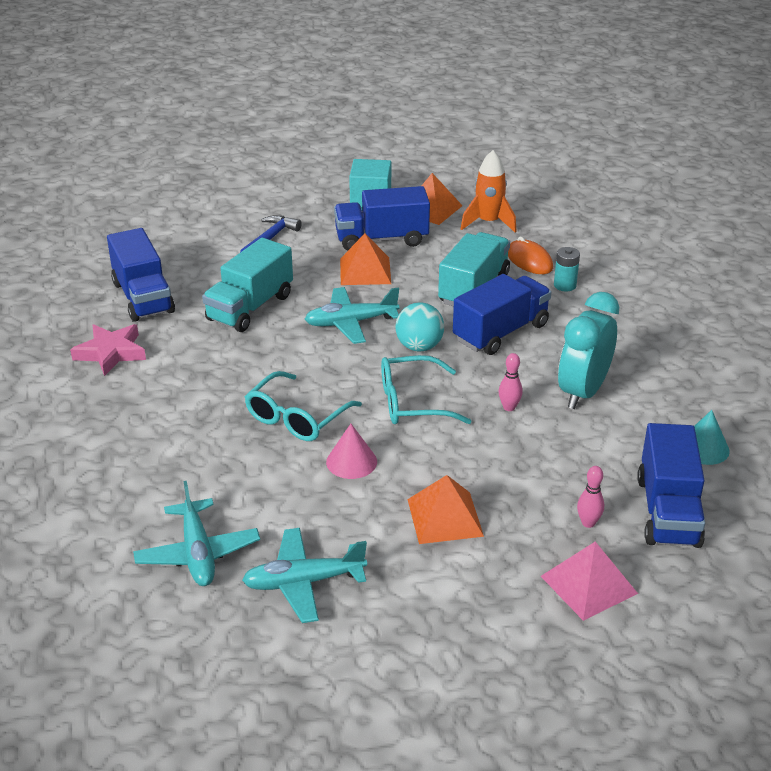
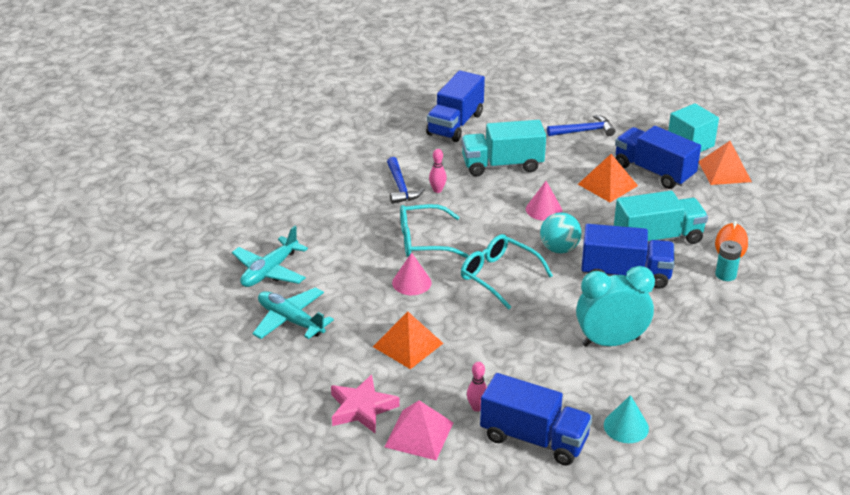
camera: 50 degrees right, 0 degrees up
pink star [70,324,146,376] -> pink star moved to [331,374,400,433]
turquoise plane [305,287,399,344] -> pink cone [526,181,562,221]
orange rocket [461,150,517,232] -> none
pink bowling pin [499,353,523,411] -> pink bowling pin moved to [429,149,447,193]
blue truck [637,423,705,548] -> blue truck turned 120 degrees counterclockwise [480,373,592,466]
none -> blue hammer [387,157,425,204]

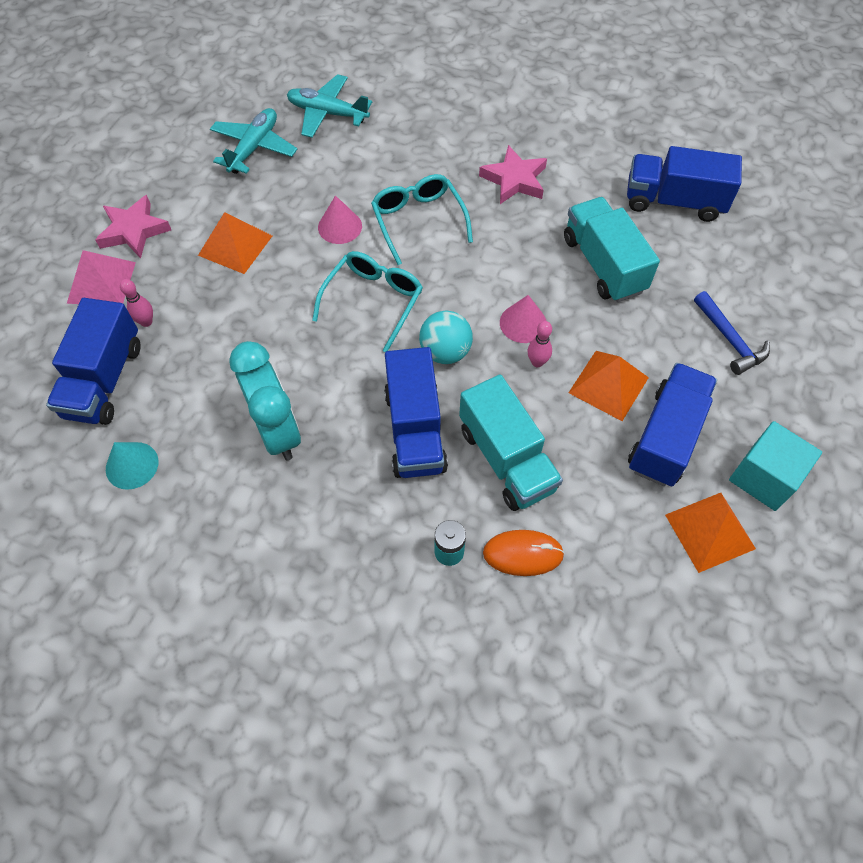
camera: 75 degrees right, 25 degrees up
blue hammer [387,157,425,204] -> pink star [479,145,547,204]
pink bowling pin [429,149,447,193] -> pink bowling pin moved to [528,321,552,367]

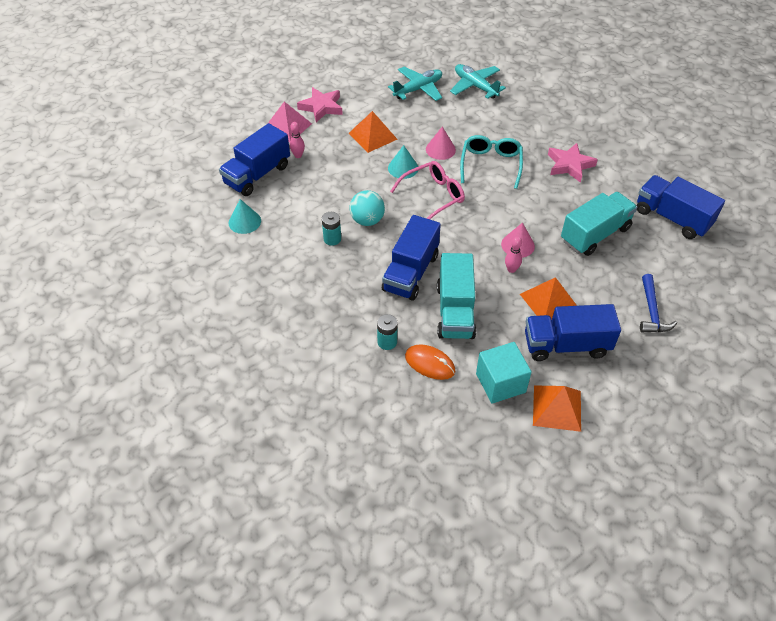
camera: 30 degrees right, 10 degrees down
turquoise clock [229,341,301,460] -> turquoise battery [322,212,341,245]
turquoise glasses [312,251,423,352] -> pink glasses [390,161,465,219]
turquoise ball [419,310,473,364] -> turquoise ball moved to [350,190,385,226]
turquoise truck [564,197,660,302] -> turquoise truck turned 45 degrees clockwise [561,192,637,256]
blue truck [628,363,717,486] -> blue truck turned 150 degrees counterclockwise [525,304,621,361]
turquoise cube [729,421,822,511] -> turquoise cube moved to [476,342,532,404]
none -> turquoise cone [388,145,418,179]

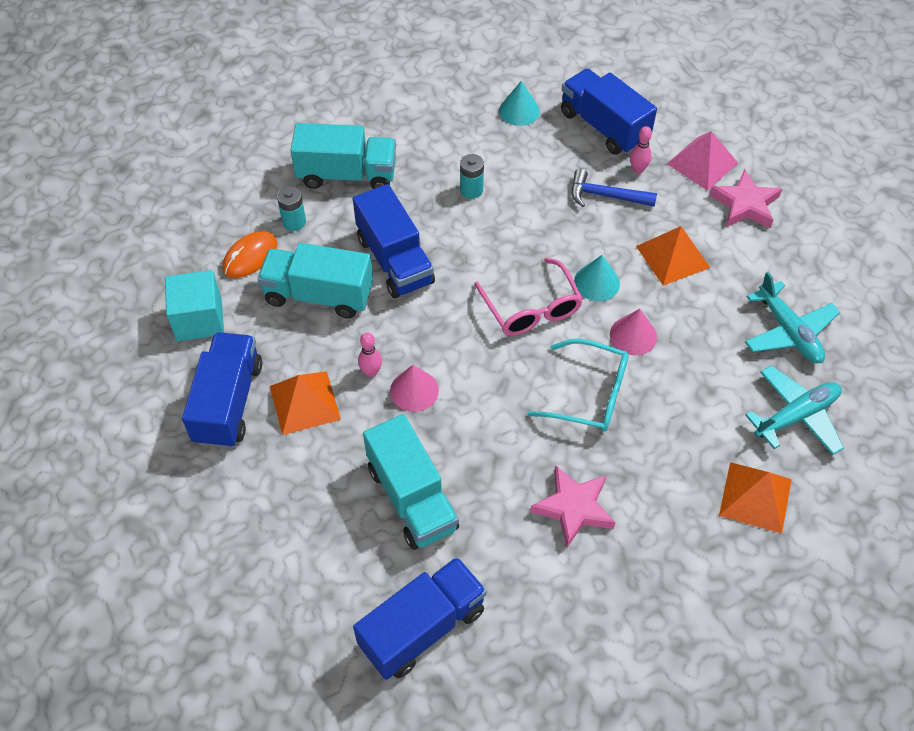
camera: 100 degrees right, 5 degrees up
turquoise ball [350,190,385,226] -> none
blue truck [382,215,441,301] -> blue truck turned 150 degrees counterclockwise [353,184,435,298]
orange pyramid [533,385,581,432] -> orange pyramid moved to [719,462,792,534]
blue hammer [640,274,677,332] -> blue hammer moved to [572,169,657,207]
none -> turquoise truck [290,123,396,189]

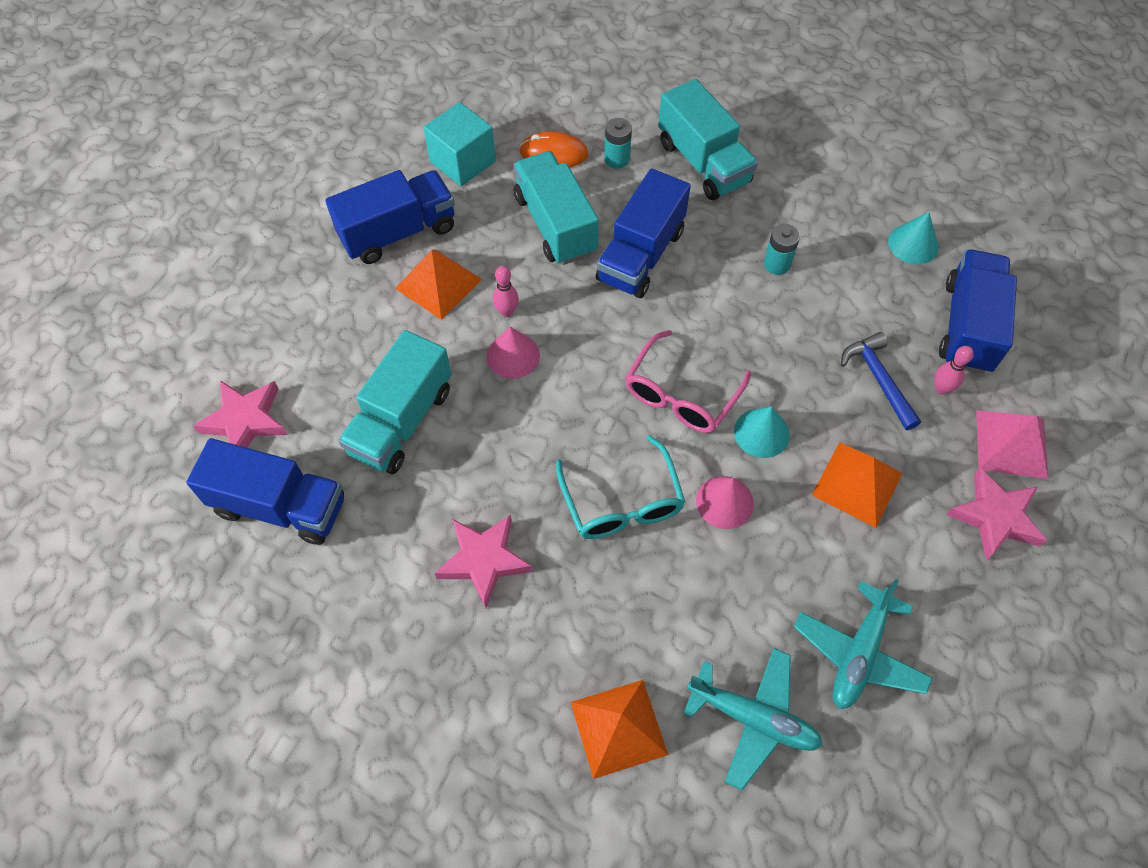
camera: 55 degrees right, 5 degrees up
none -> pink star [193,381,288,448]

